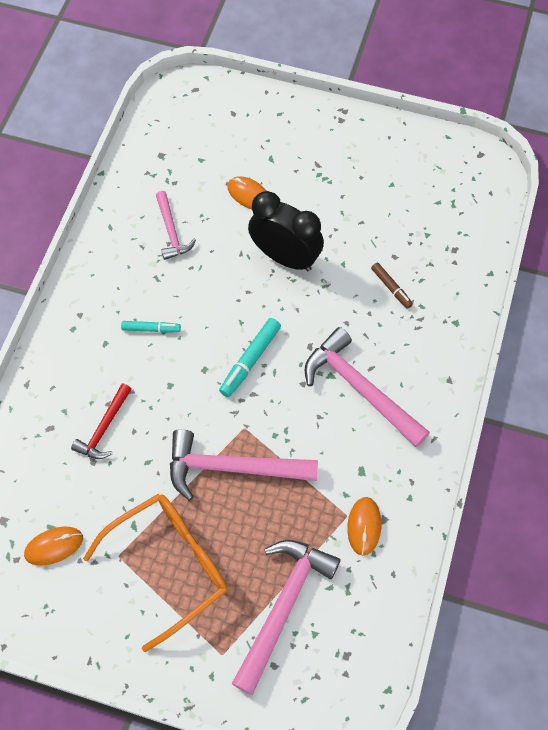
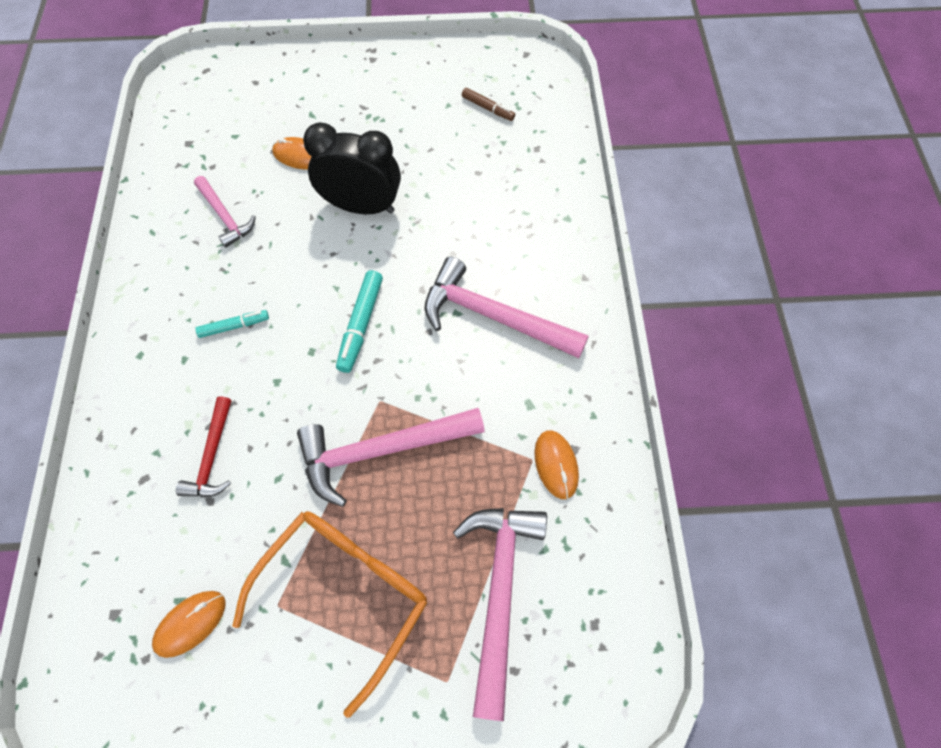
camera: 20 degrees left, 0 degrees up
brown marker [371,262,413,309] -> brown marker moved to [462,88,515,121]

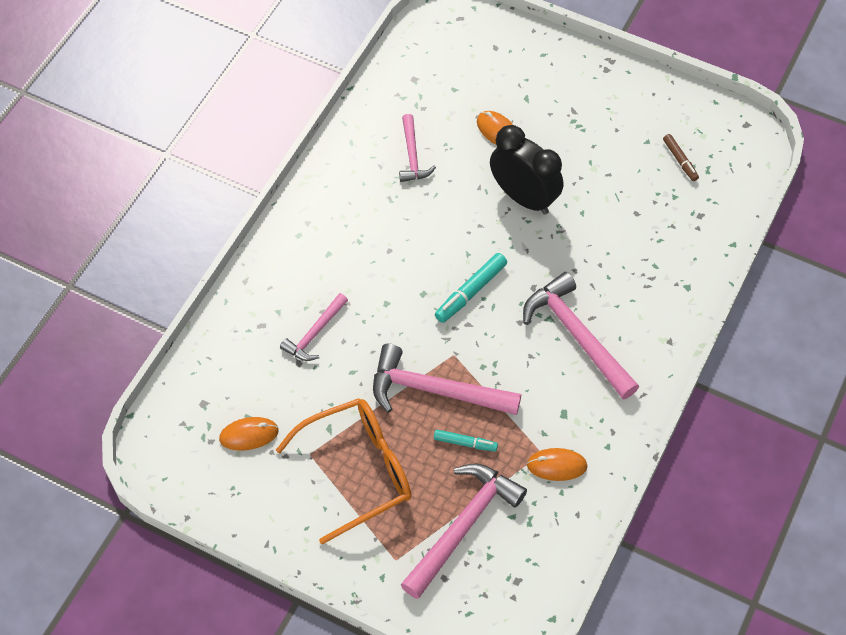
camera: 30 degrees right, 5 degrees down
red hammer [176,396,231,497] -> pink hammer [280,293,348,361]
turquoise marker [195,310,269,338] -> turquoise marker moved to [434,429,498,451]
orange mouse [534,431,579,499] -> orange mouse turned 75 degrees clockwise [527,448,587,481]

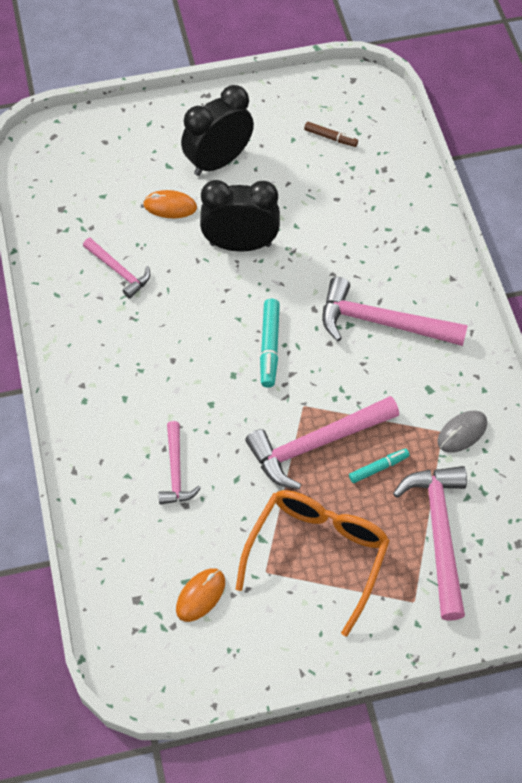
camera: 40 degrees left, 0 degrees up
orange mouse [527,448,587,481] -> grey mouse [437,411,487,453]
none -> black clock [181,85,254,176]

